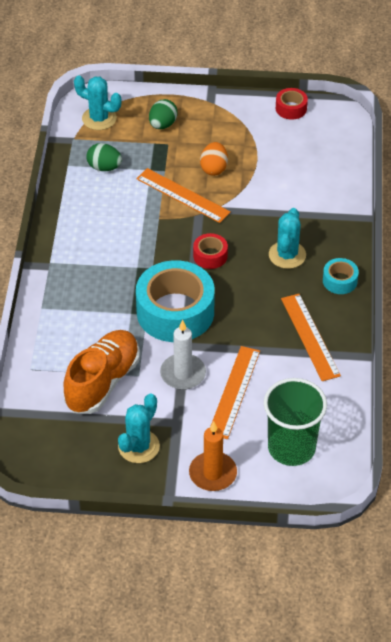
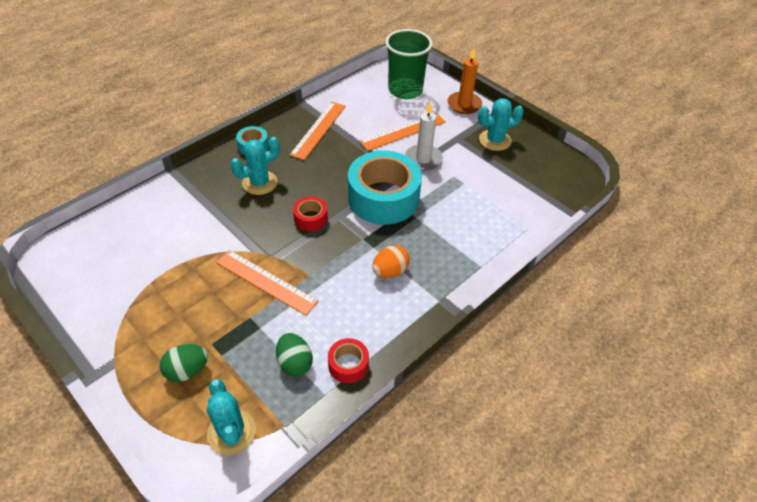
camera: 140 degrees left, 0 degrees up
orange shoe [63,330,140,414] -> none
orange ruler [136,168,231,223] -> orange ruler turned 45 degrees counterclockwise [216,250,319,316]
orange egg [200,142,228,176] -> orange egg moved to [372,245,410,278]
red tape [276,88,308,120] -> red tape moved to [328,338,369,383]

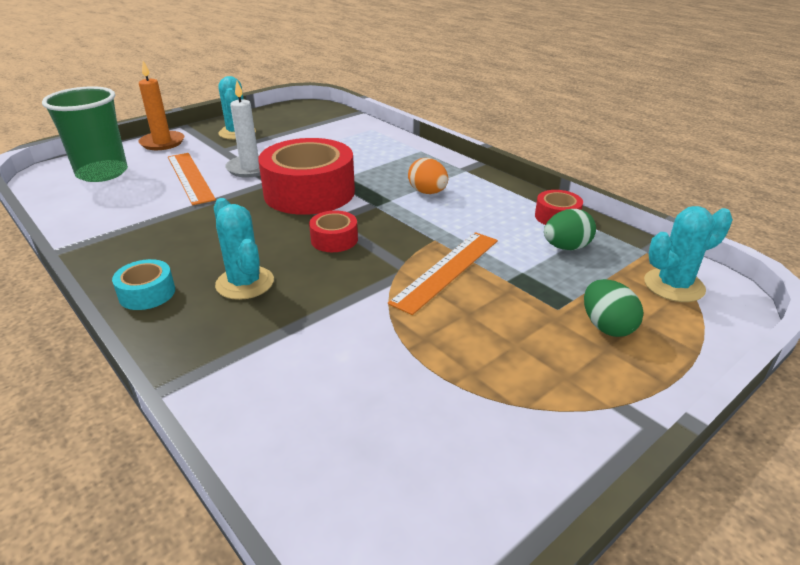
camera: 85 degrees left, 15 degrees down
orange ruler [289,102,346,160] -> none
turquoise tape [348,150,422,224] -> red tape [258,138,355,215]

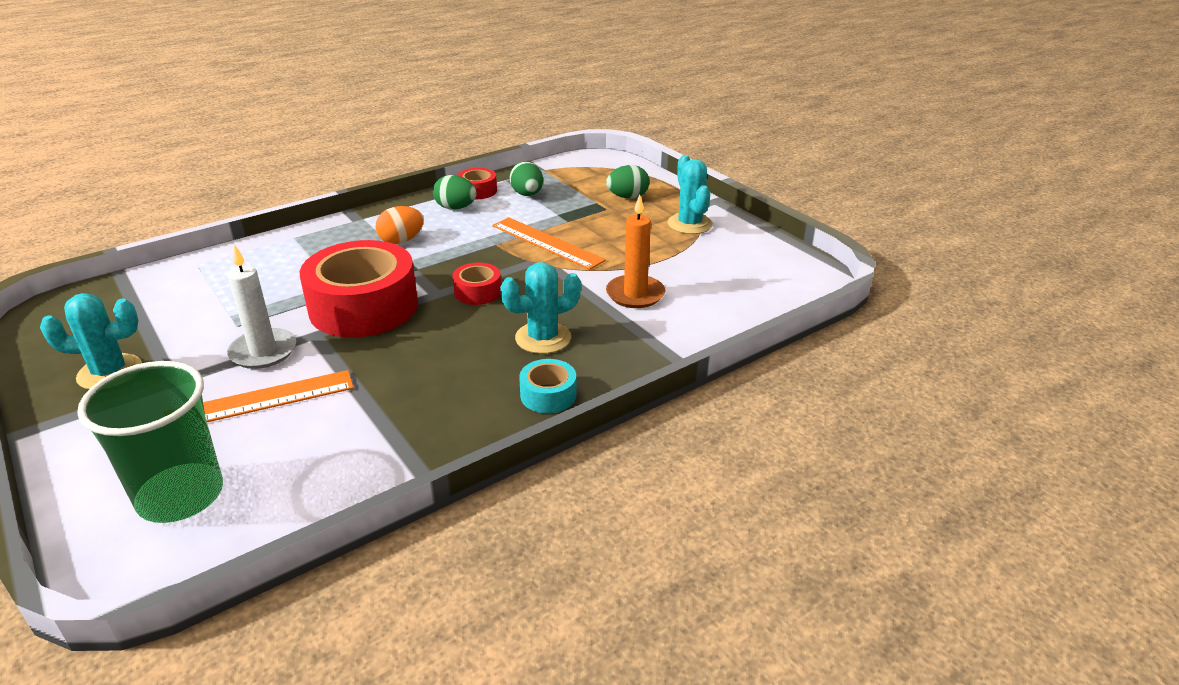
camera: 85 degrees left, 0 degrees up
orange candle [139,61,184,150] -> orange candle moved to [606,194,665,308]
turquoise cactus [644,206,733,302] -> turquoise cactus moved to [667,155,713,234]
none -> green egg [433,175,477,209]

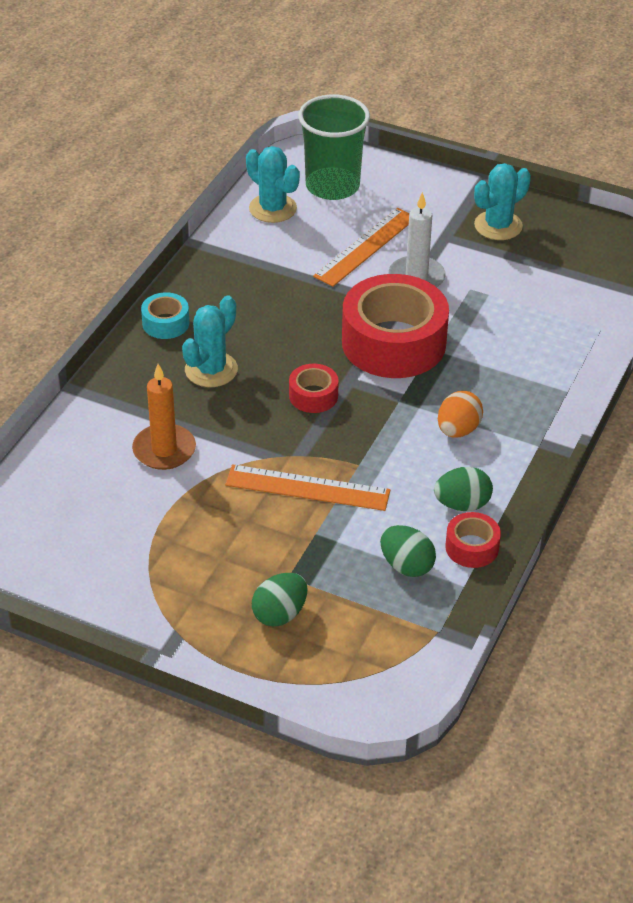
camera: 150 degrees right, 10 degrees up
turquoise cactus [667,155,713,234] -> turquoise cactus moved to [246,146,300,223]

